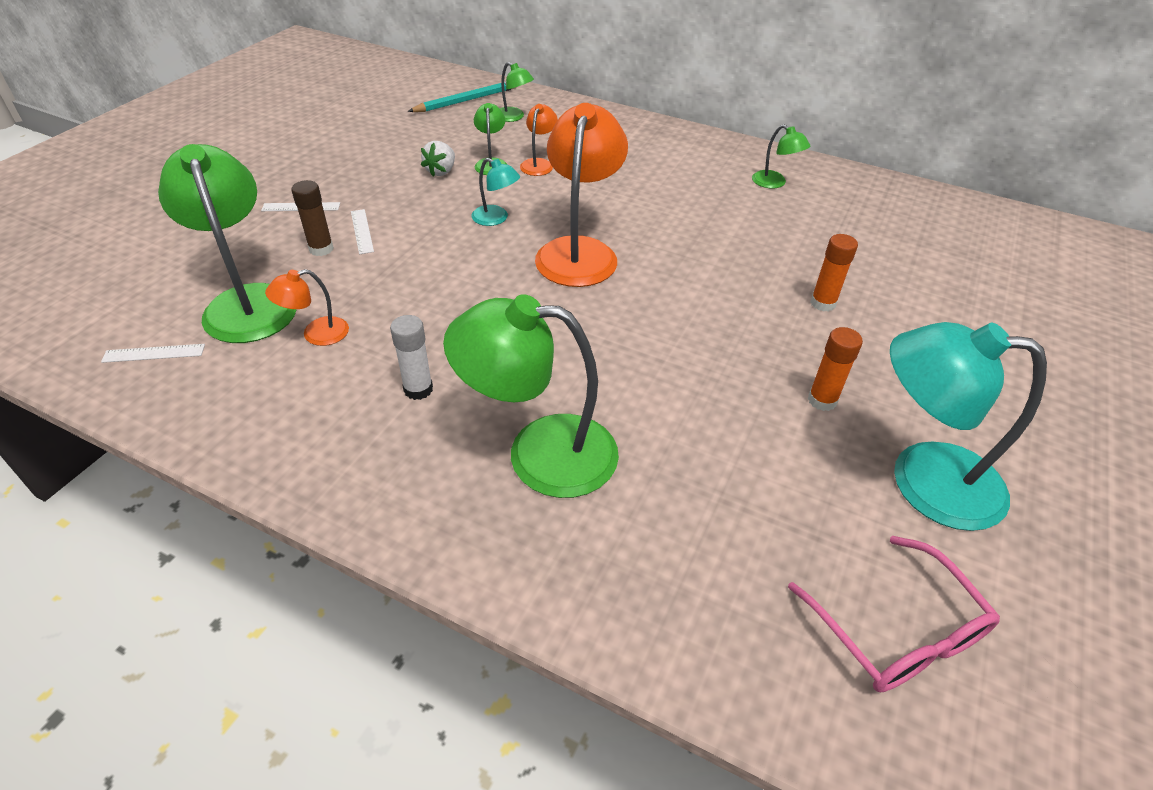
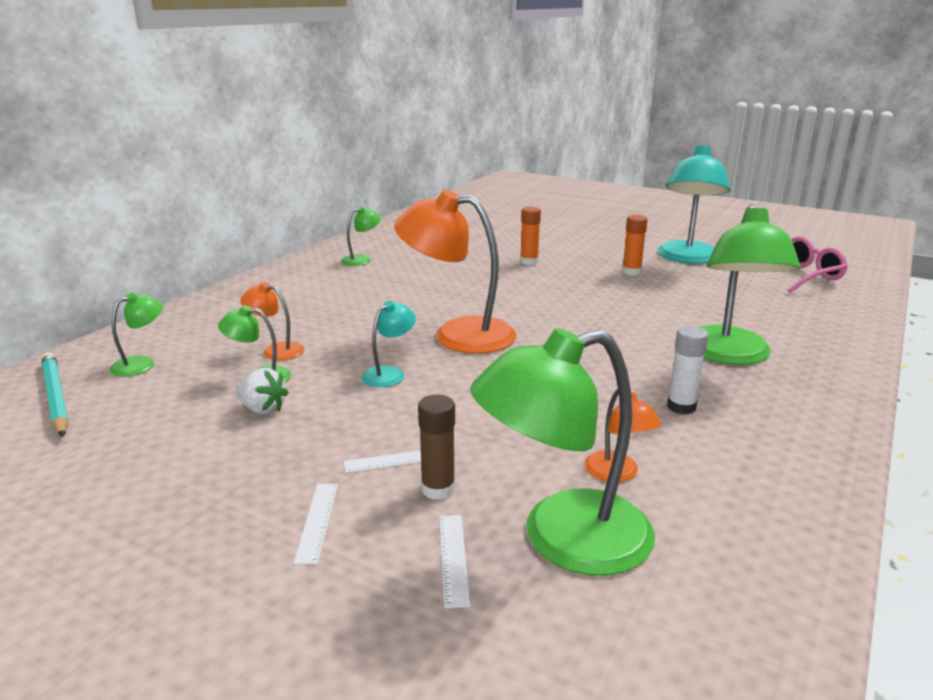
camera: 85 degrees left, 20 degrees down
white ruler [101,344,205,363] -> white ruler moved to [439,515,470,608]

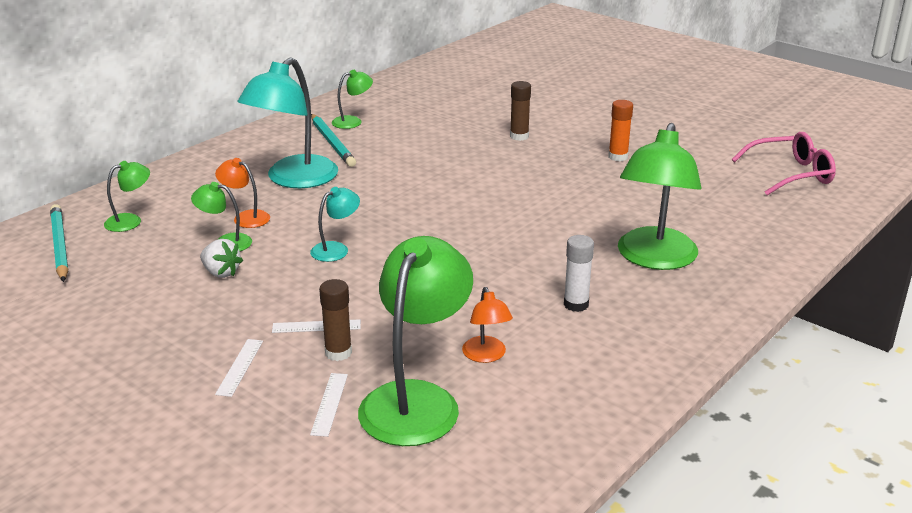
camera: 10 degrees right, 5 degrees up
orange lamp [394,189,517,354] -> none
green lamp [470,328,655,576] -> green lamp turned 120 degrees clockwise [358,236,473,446]
orange glue stick [520,207,541,265] -> brown glue stick [510,81,531,141]
turquoise lamp [657,145,731,264] -> turquoise lamp moved to [238,58,338,188]
none -> turquoise pencil [311,114,356,167]

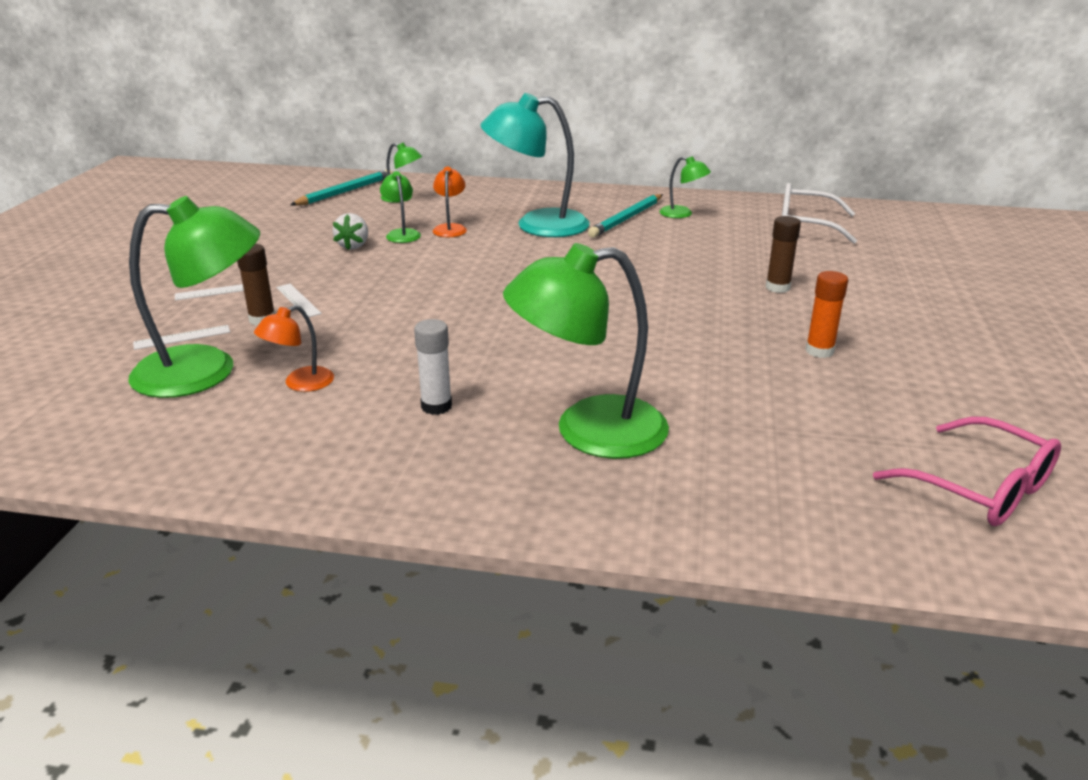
camera: 60 degrees right, 0 degrees up
turquoise lamp [310,187,360,262] -> none
none -> white glasses [782,183,857,244]

